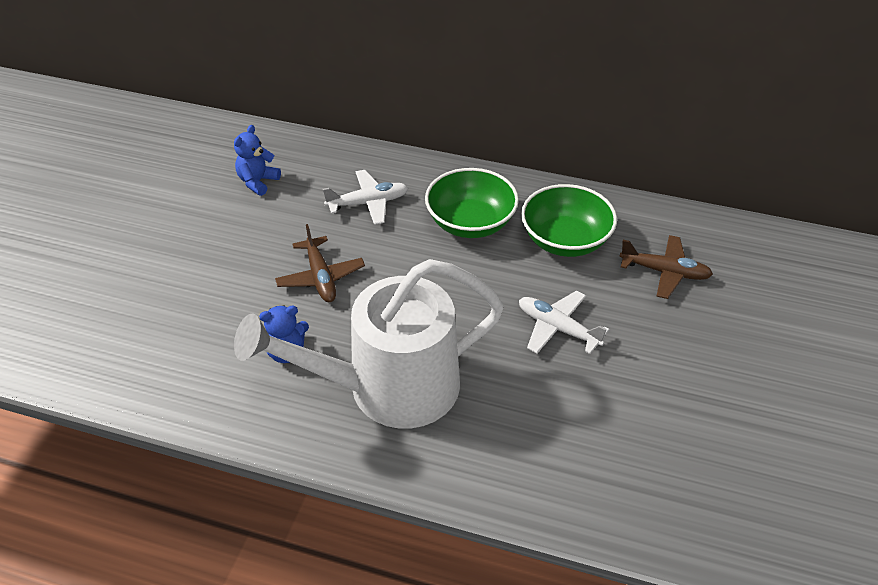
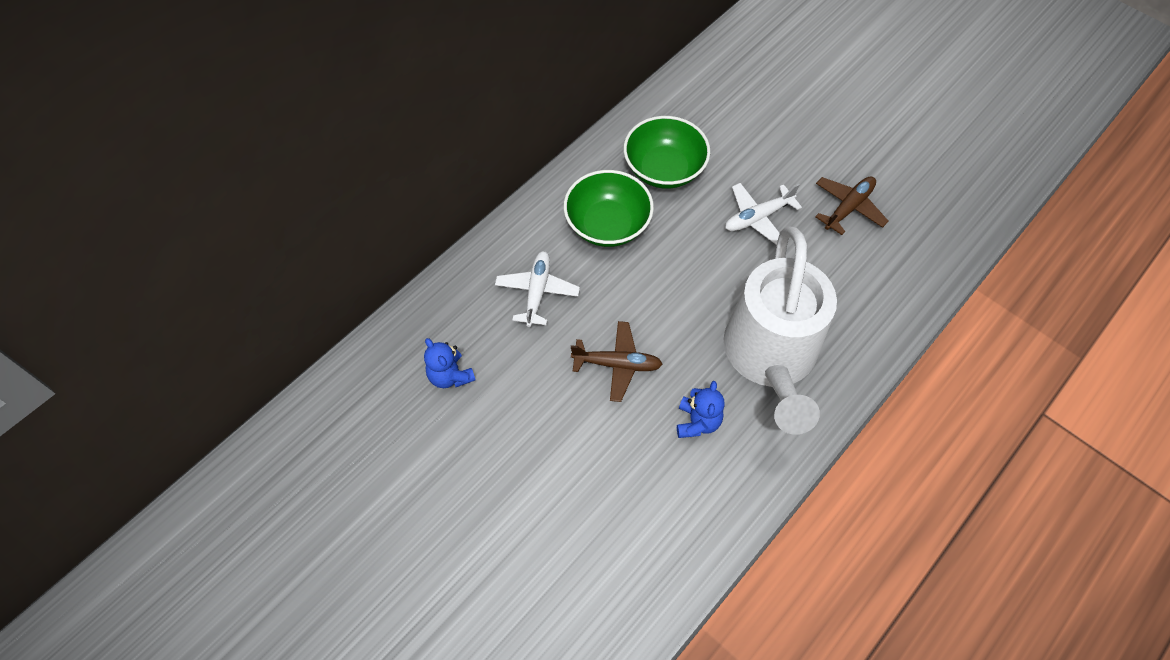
camera: 65 degrees left, 15 degrees up
brown plane [619,235,713,299] -> brown plane moved to [815,176,888,235]

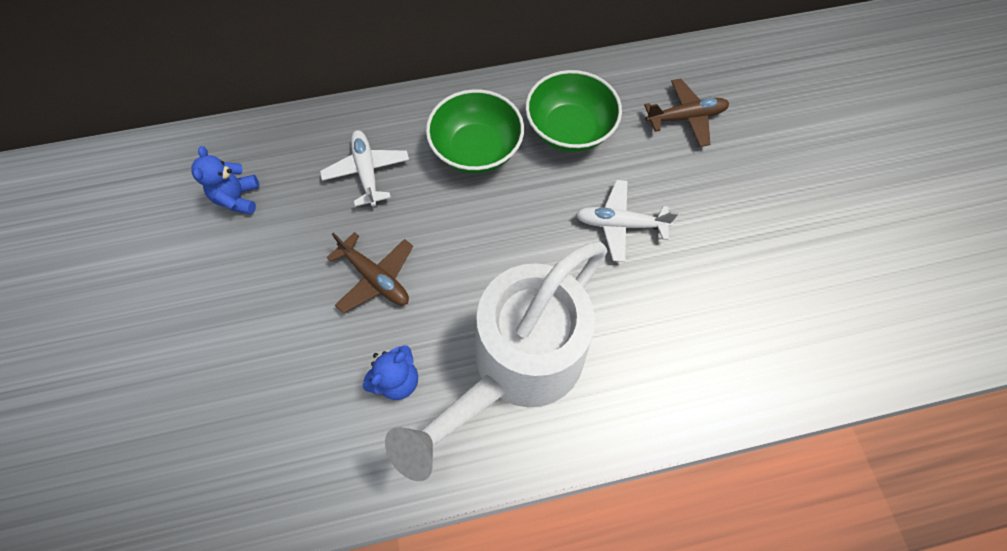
camera: 35 degrees right, 5 degrees up
white plane [495,251,580,327] -> white plane turned 60 degrees counterclockwise [320,130,409,207]
brown plane [815,176,888,235] -> brown plane moved to [644,79,729,147]

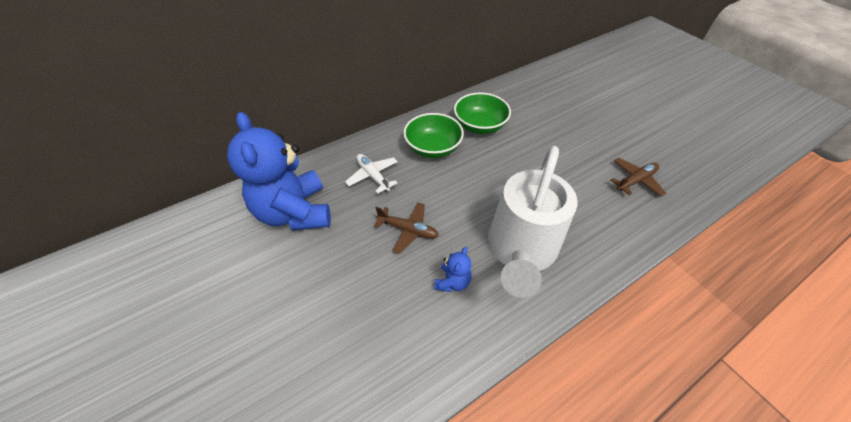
camera: 20 degrees left, 15 degrees down
blue teddy bear [191,146,259,215] -> blue teddy bear [227,112,331,231], size x2.39
white plane [576,180,678,262] -> none
brown plane [644,79,729,147] -> brown plane moved to [611,158,666,197]

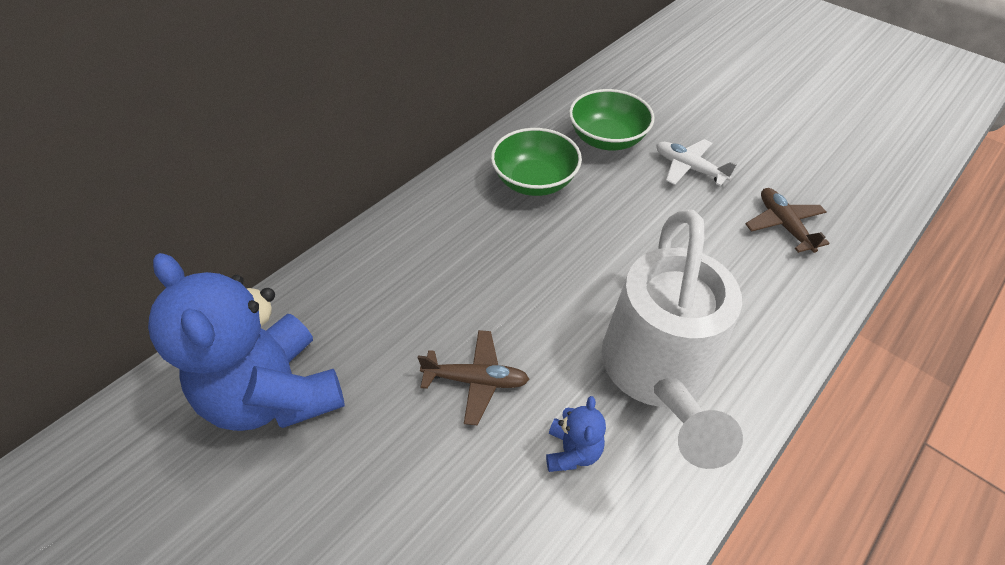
camera: 15 degrees left, 0 degrees up
white plane [345,154,398,194] -> white plane moved to [656,139,737,186]
green bowl [403,113,464,158] -> green bowl moved to [569,89,654,150]
brown plane [611,158,666,197] -> brown plane turned 60 degrees counterclockwise [746,188,830,253]

